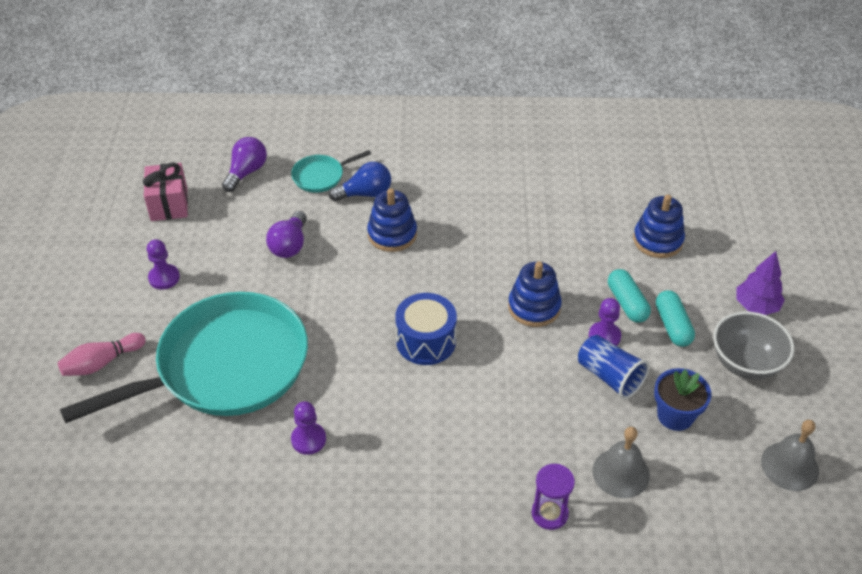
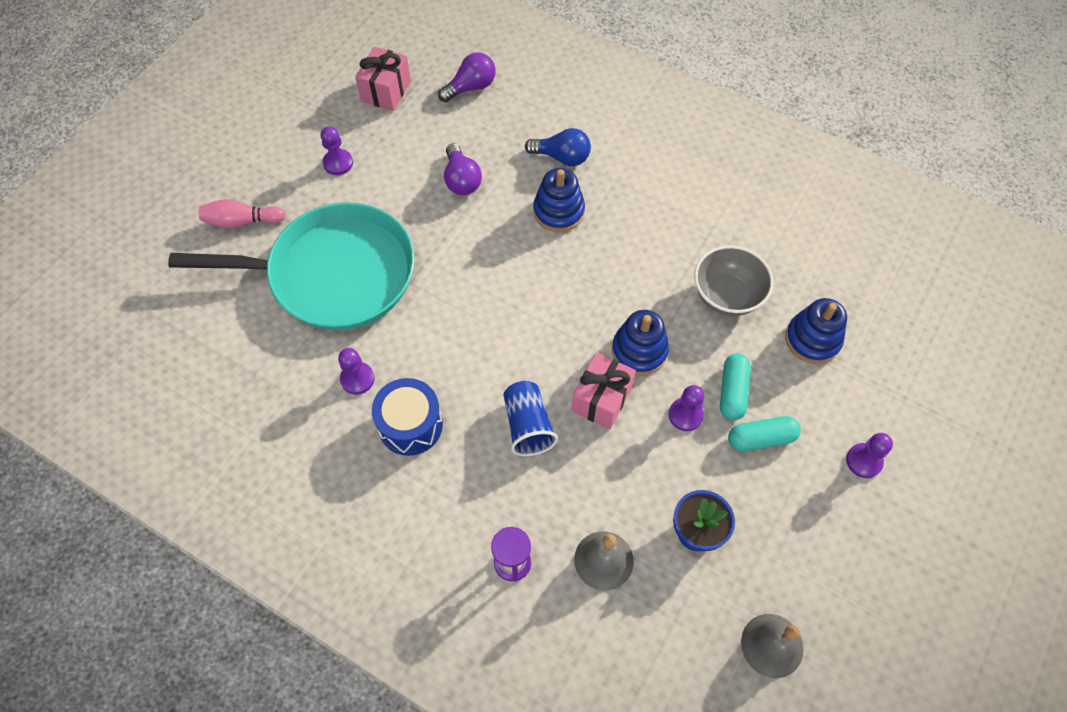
camera: 30 degrees right, 15 degrees up
purple light bulb [266,211,307,258] -> purple light bulb turned 60 degrees counterclockwise [444,143,482,195]
turquoise pan [291,150,371,193] -> none
blue drum [395,293,457,365] -> blue drum moved to [372,378,443,456]
blue cup [578,335,650,399] -> blue cup moved to [503,381,558,456]
turquoise capsule [656,290,695,347] -> turquoise capsule turned 60 degrees clockwise [728,416,801,451]
grey bowl [713,311,794,380] -> grey bowl moved to [694,245,774,316]
purple tree [736,251,785,315] -> purple pawn [846,433,893,478]
none -> pink gift [572,352,636,429]

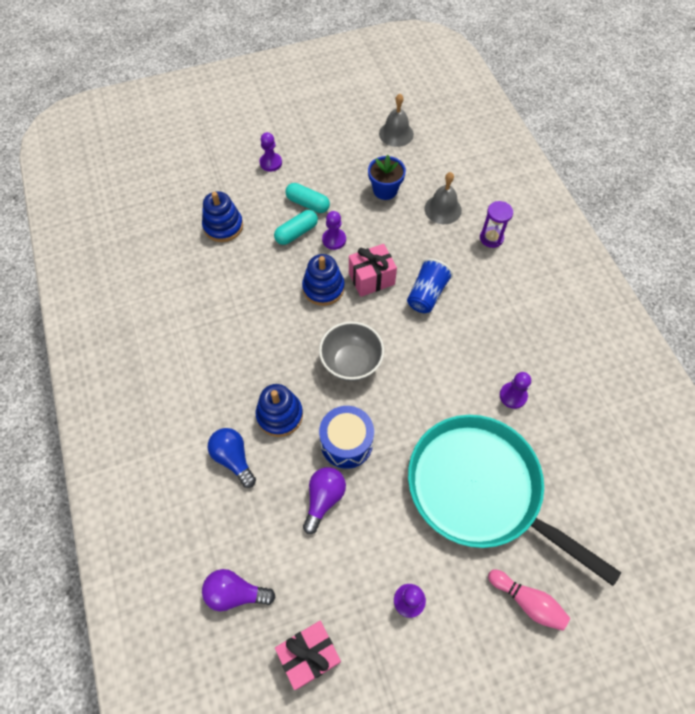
camera: 140 degrees left, 0 degrees up
blue drum [372,378,443,456] -> blue drum moved to [319,406,374,469]
grey bowl [694,245,774,316] -> grey bowl moved to [319,321,384,381]

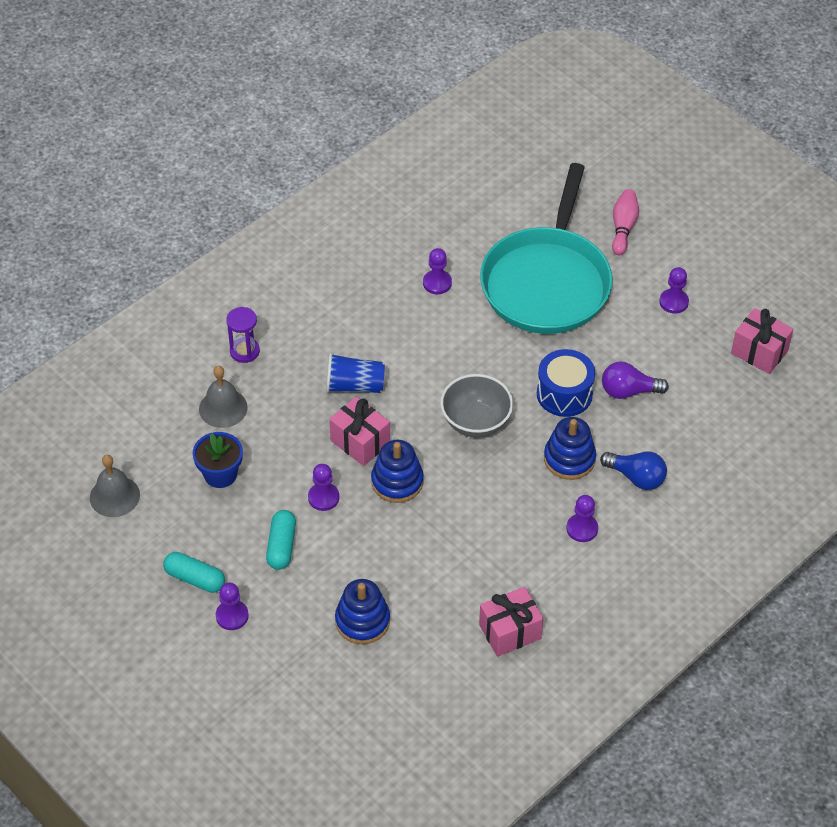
camera: 115 degrees left, 10 degrees down
purple light bulb [202,569,276,611] -> none
blue light bulb [208,428,256,488] -> blue light bulb turned 90 degrees counterclockwise [600,452,667,490]
turquoise capsule [274,210,318,245] -> turquoise capsule moved to [163,552,225,593]
none -> pink gift [479,587,543,657]
none -> purple pawn [566,495,598,542]

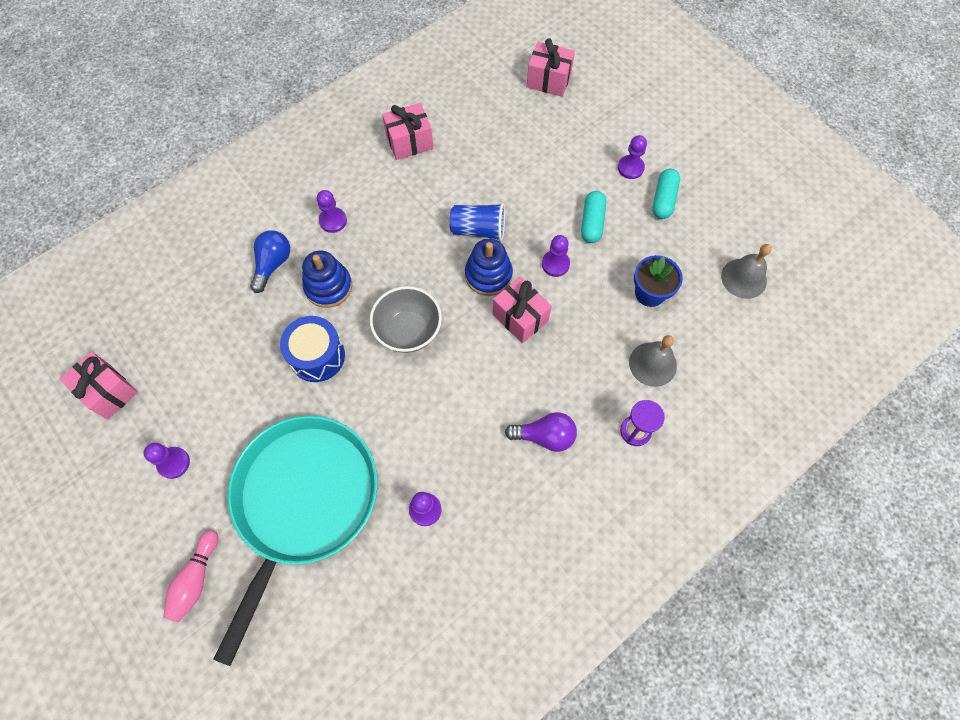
camera: 175 degrees left, 15 degrees up
turquoise capsule [163,552,225,593] -> turquoise capsule turned 75 degrees clockwise [652,168,680,219]
blue cup [326,353,385,393] -> blue cup moved to [450,203,505,241]
blue stacking toy [335,579,390,644] -> none
blue light bulb [600,452,667,490] -> blue light bulb turned 75 degrees clockwise [250,230,290,293]
purple light bulb [602,361,669,399] -> purple light bulb moved to [505,412,577,452]
none -> pink gift [527,38,575,97]

